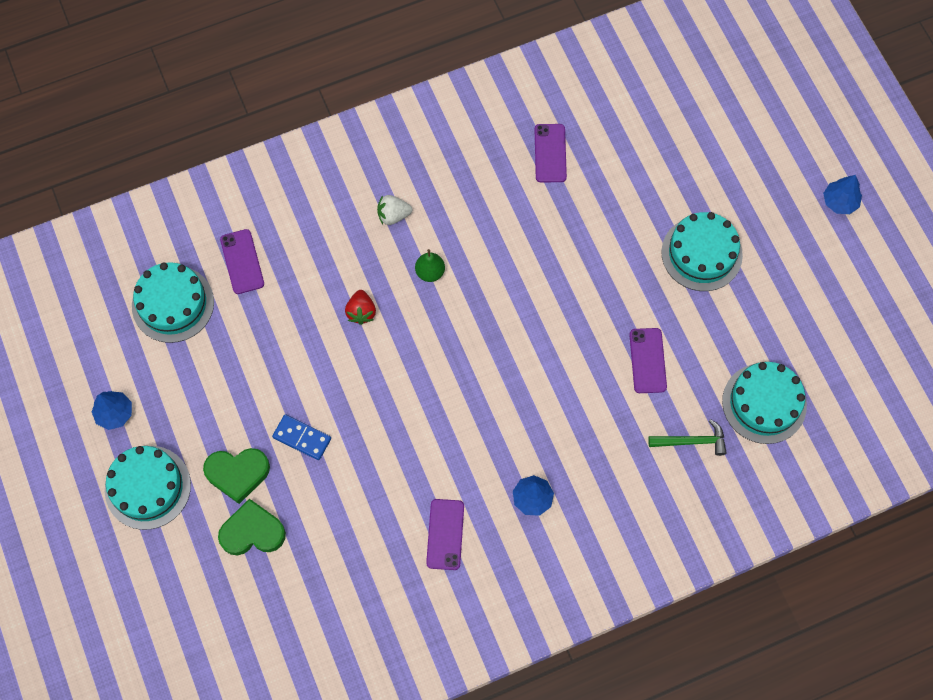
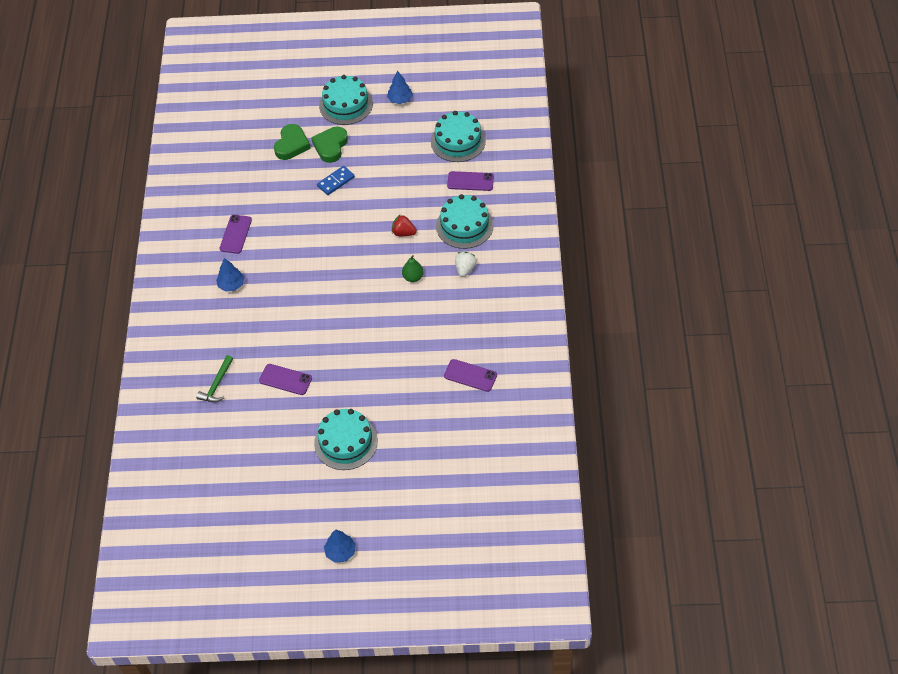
camera: 115 degrees right, 15 degrees down
purple phone [426,499,464,570] -> purple phone turned 75 degrees clockwise [220,215,252,254]
turquoise cake [722,362,807,444] -> turquoise cake moved to [436,194,494,249]

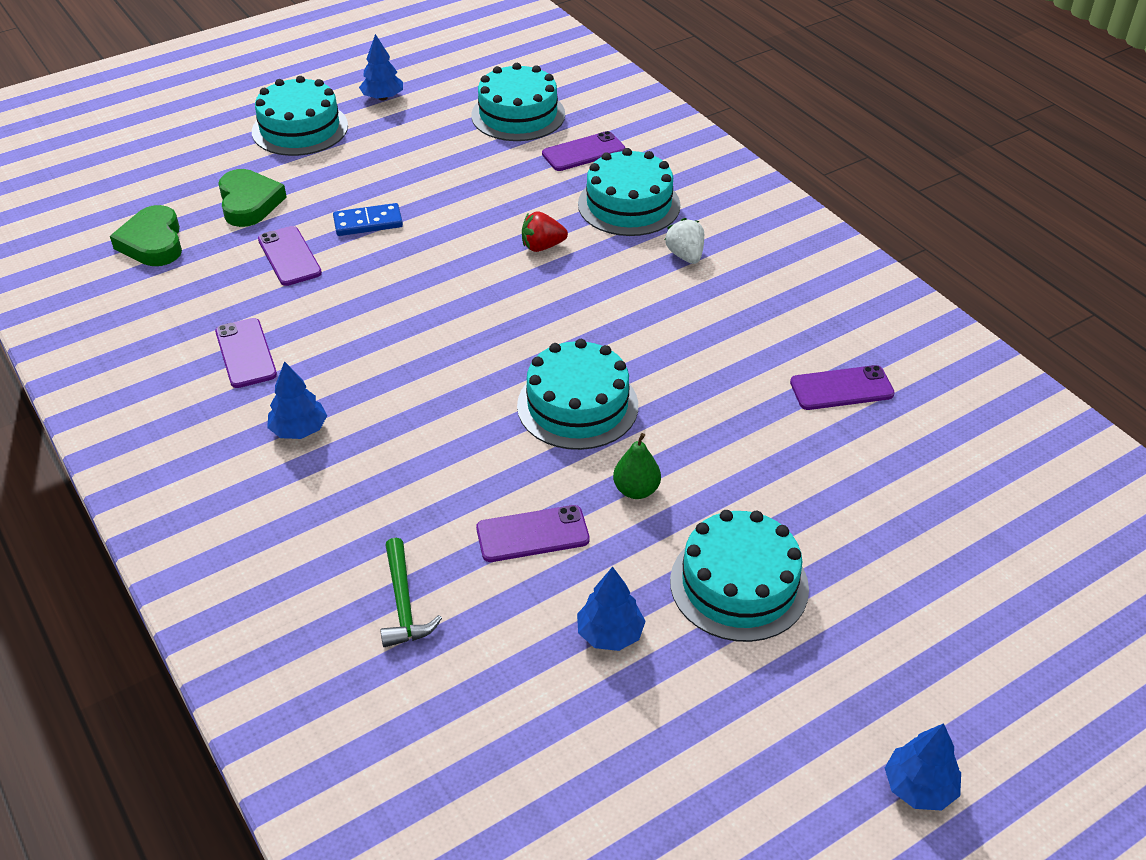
camera: 35 degrees left, 10 degrees down
green heart [311,127,348,163] -> green heart moved to [110,205,182,266]
blue domino [317,166,355,195] -> blue domino turned 60 degrees clockwise [333,203,403,236]
green pear [402,255,424,282] -> green pear moved to [613,433,661,499]
none -> purple phone [258,226,322,286]
none -> turquoise cake [517,339,638,450]
none -> blue tree [577,566,646,651]

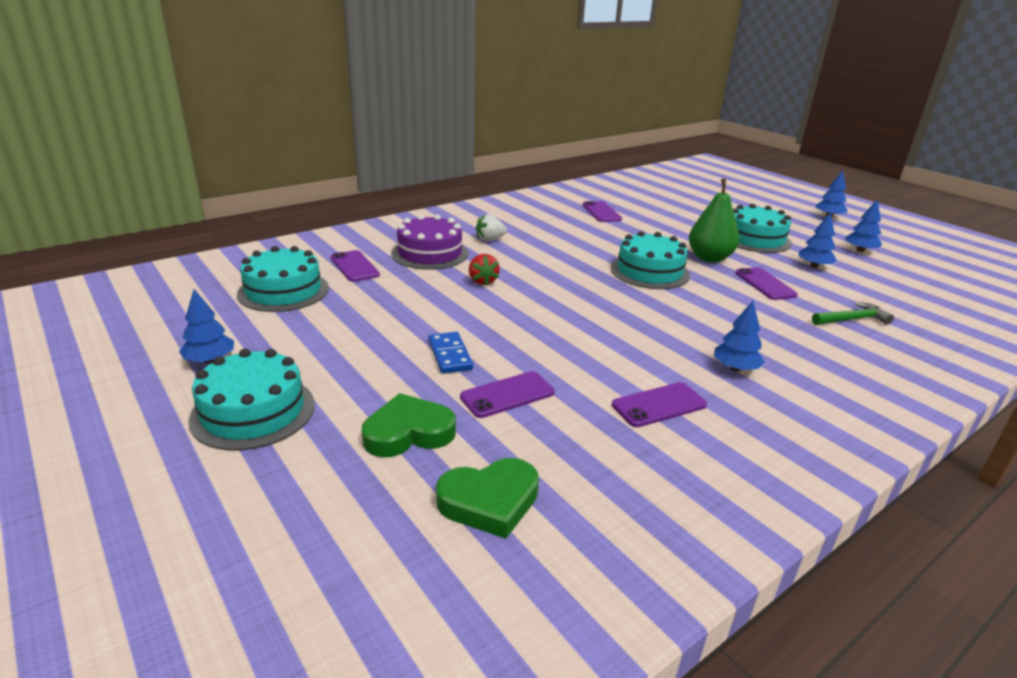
camera: 95 degrees left, 15 degrees down
turquoise cake [578,148,680,236] -> purple cake [391,214,468,270]
green pear [613,433,661,499] -> green pear [689,179,739,262], size x1.75
none -> blue tree [845,199,882,252]

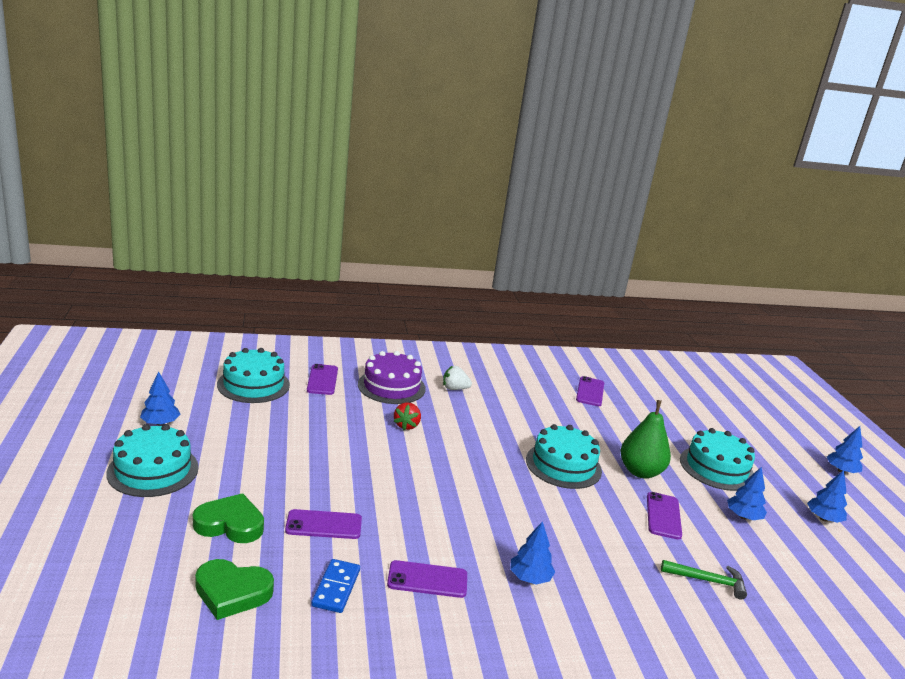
camera: 25 degrees right, 5 degrees down
blue domino [428,332,473,374] -> blue domino moved to [311,559,360,613]

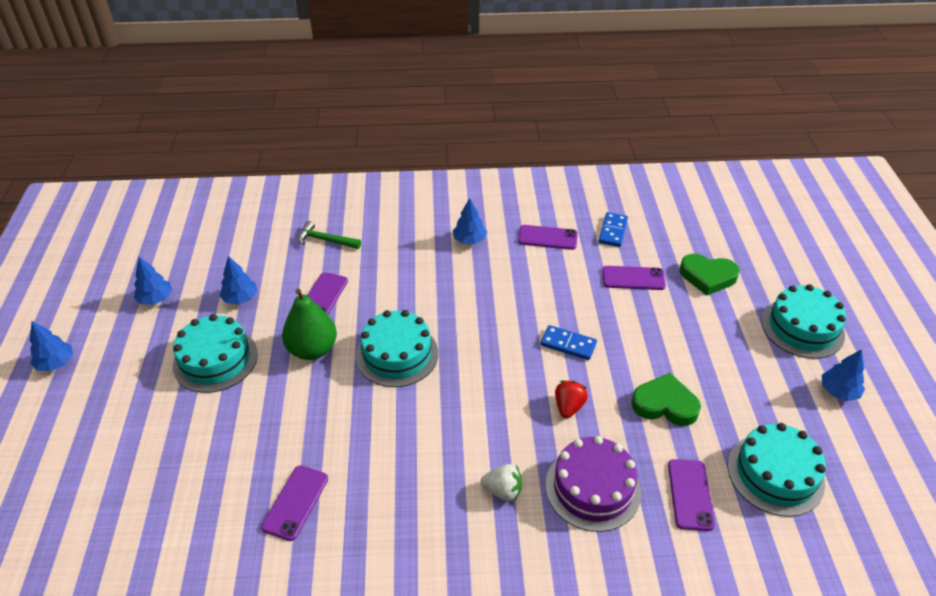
camera: 170 degrees left, 20 degrees up
green heart [195,559,274,620] -> green heart moved to [631,373,701,426]
none -> blue domino [540,325,597,360]

